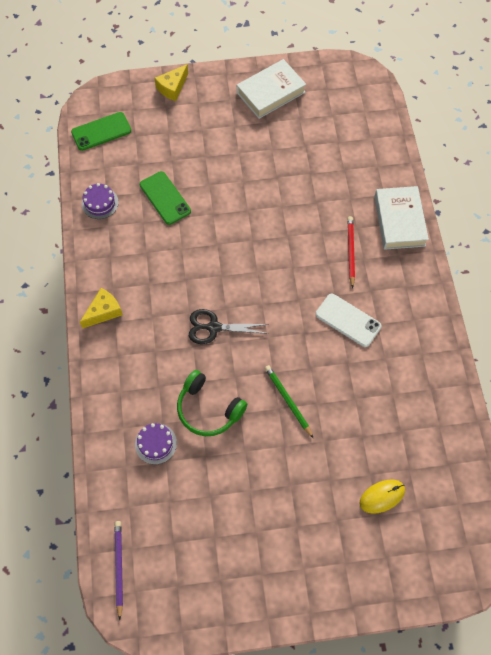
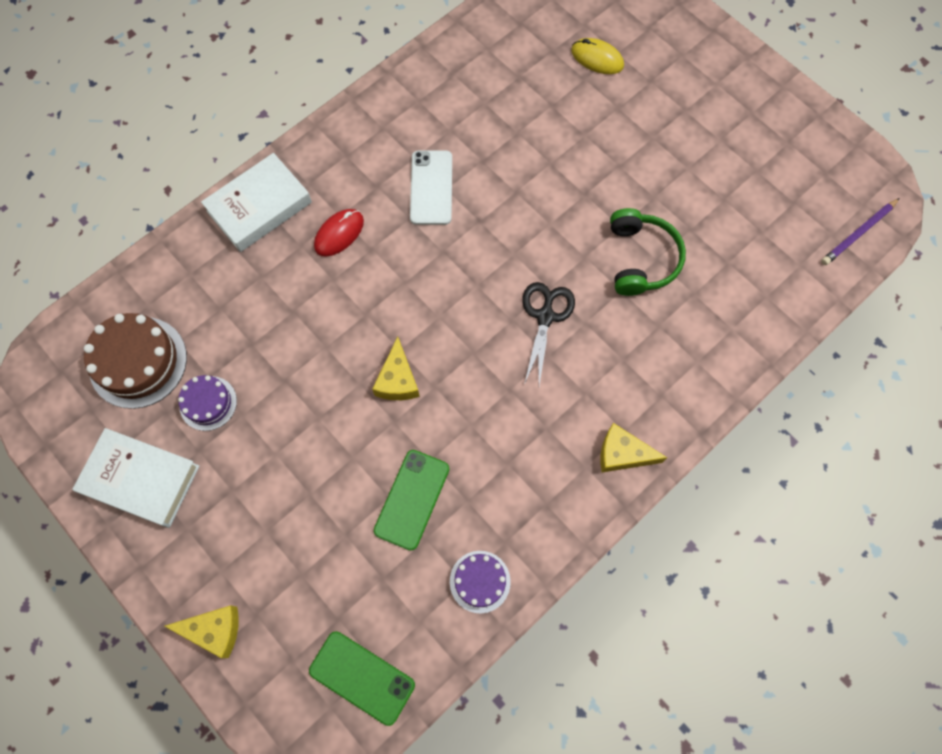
camera: 125 degrees left, 5 degrees up
purple cake [135,423,177,464] -> purple cake moved to [178,375,237,431]
black scissors [189,309,269,344] -> black scissors turned 135 degrees counterclockwise [522,282,575,385]
green pencil [265,365,313,438] -> none
red pencil [347,216,355,288] -> red mouse [314,209,364,257]
none -> brown cake [84,313,187,409]
none -> yellow cheese [372,337,420,400]

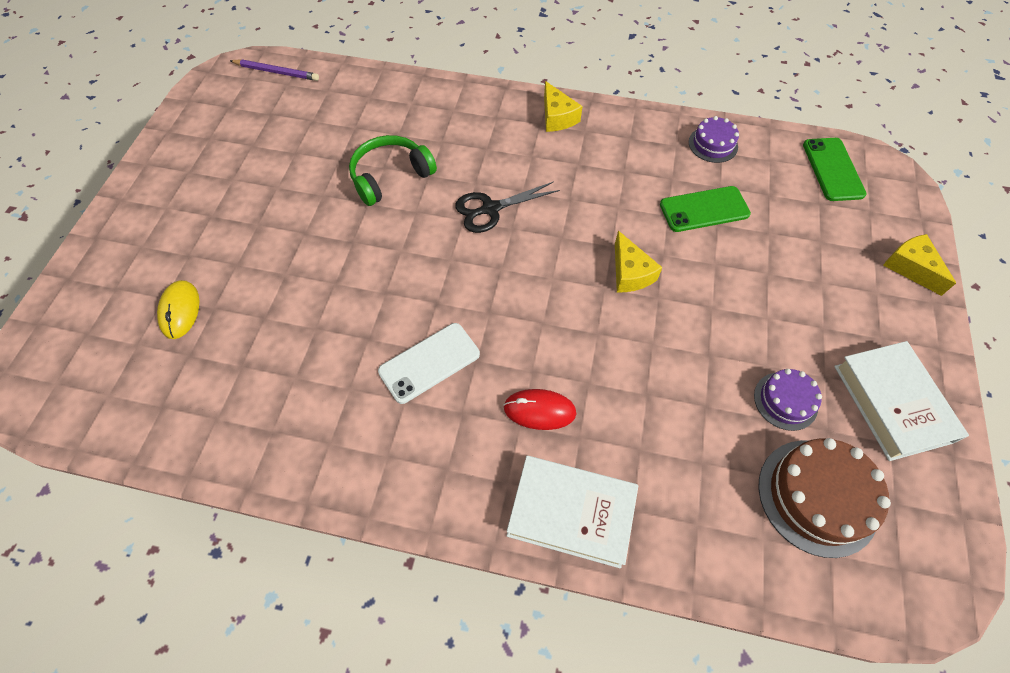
camera: 125 degrees left, 10 degrees down
yellow cheese [372,337,420,400] -> yellow cheese turned 105 degrees clockwise [615,231,663,292]

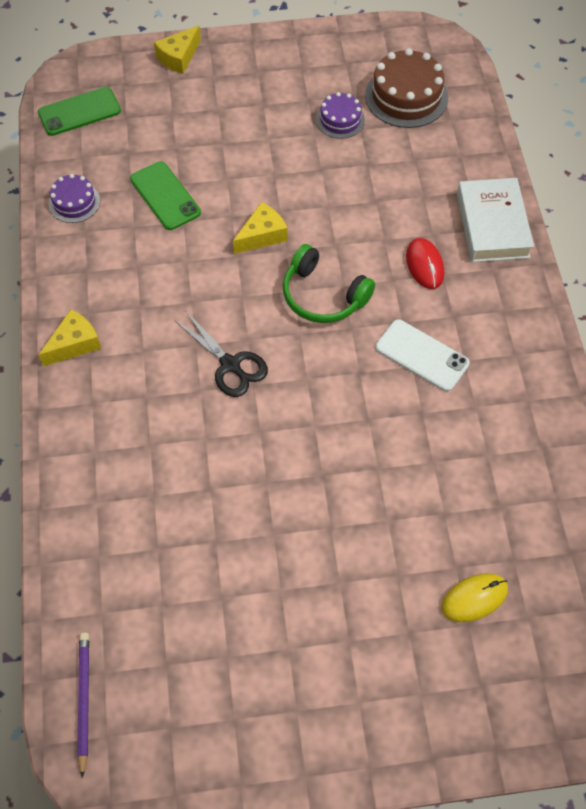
camera: 110 degrees left, 0 degrees up
green headphones [349,135,437,206] -> green headphones moved to [283,244,375,323]
white book [834,341,969,461] -> none

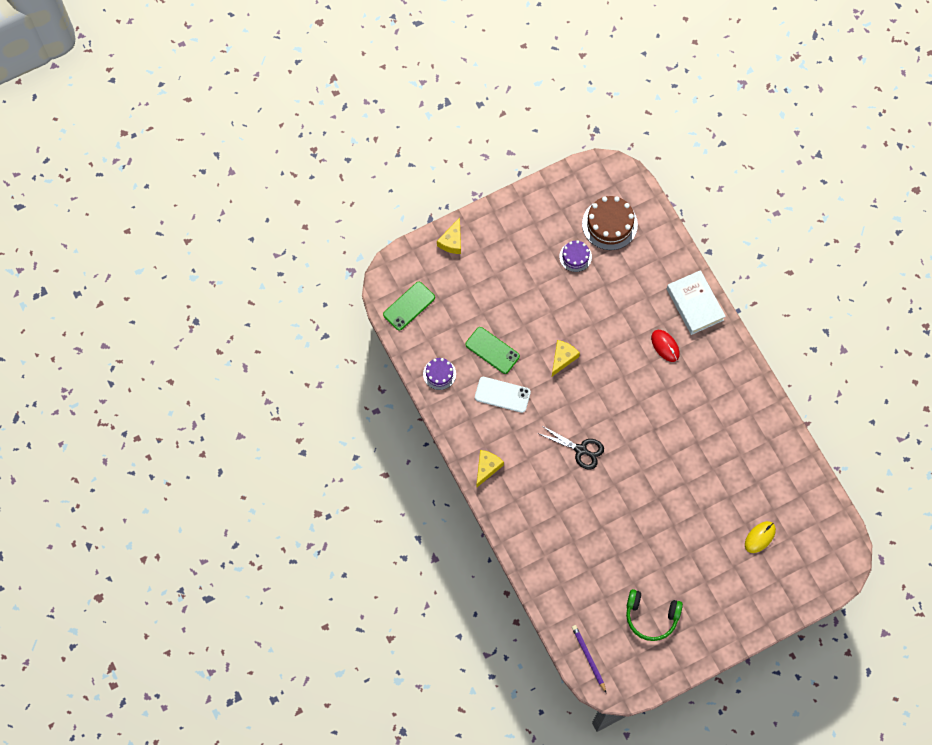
camera: 20 degrees left, 10 degrees up
green headphones [283,244,375,323] -> green headphones moved to [626,589,683,641]
white phone [375,319,470,391] -> white phone moved to [475,377,531,413]

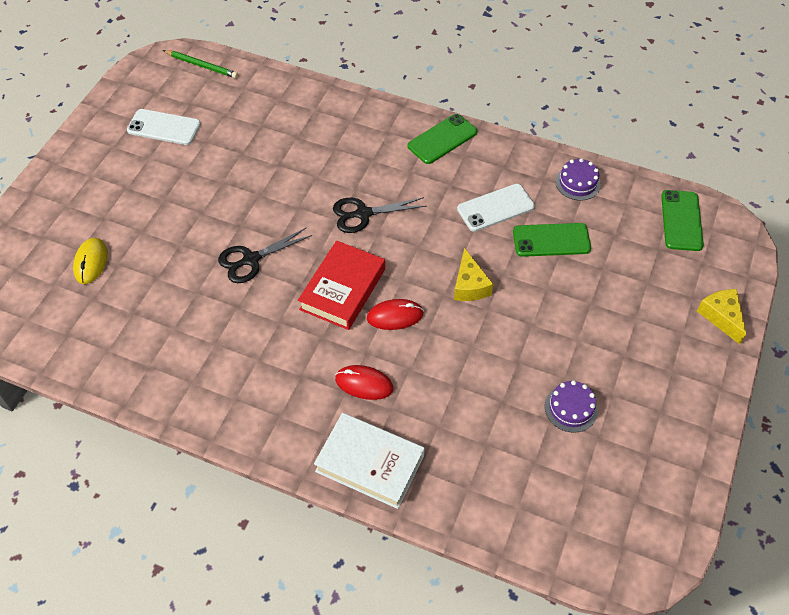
camera: 140 degrees right, 15 degrees down
yellow cheese [476,450,504,488] -> green phone [407,114,477,164]
purple pencil [572,625,606,693] -> green pencil [163,50,238,78]
brown cake [582,196,638,250] -> none
green headphones [626,589,683,641] -> white phone [127,109,201,145]
none -> black scissors [218,228,312,283]
none -> red book [298,240,385,330]
none -> red mouse [367,299,424,330]

